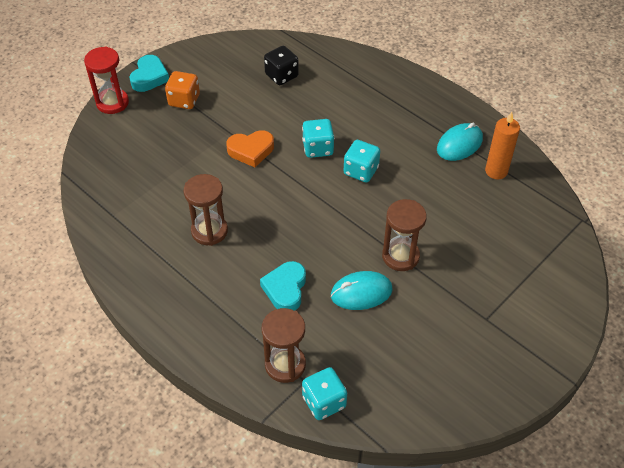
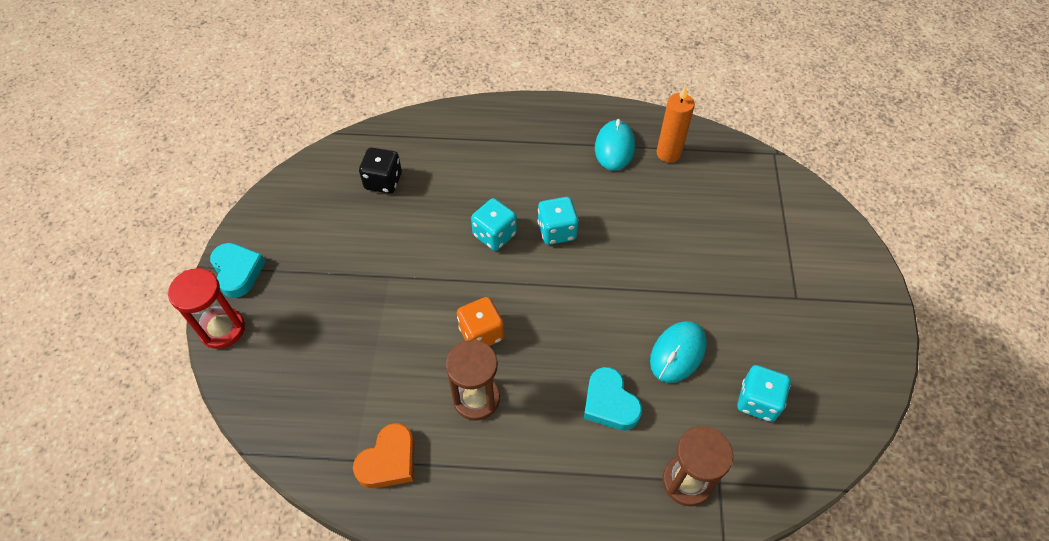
camera: 40 degrees left, 5 degrees up
orange dice [165,71,200,109] -> orange dice moved to [457,297,504,346]
orange heart [226,130,274,167] -> orange heart moved to [353,423,415,489]
turquoise dice [302,367,347,420] -> turquoise dice moved to [737,365,791,422]
brown hourglass [382,199,427,271] -> none

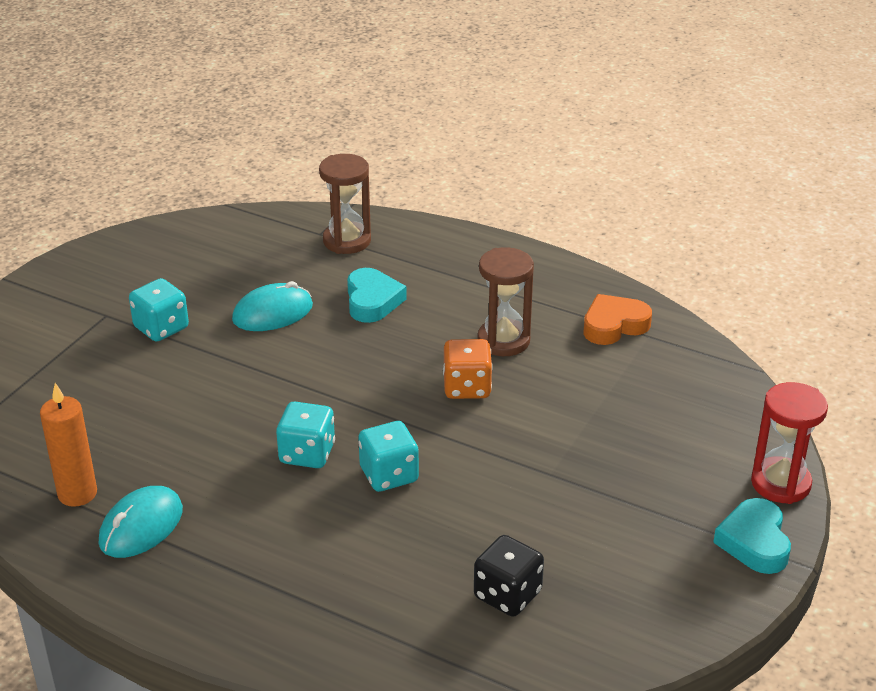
camera: 155 degrees left, 20 degrees down
turquoise dice [737,365,791,422] -> turquoise dice moved to [129,278,189,342]

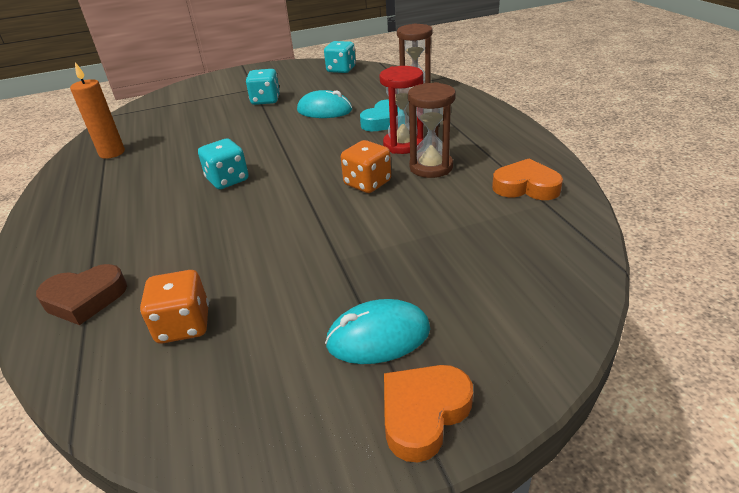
camera: 45 degrees right, 0 degrees up
turquoise mouse [99,486,183,558] -> turquoise mouse moved to [325,299,430,364]
turquoise dice [358,421,419,492] -> turquoise dice moved to [324,41,356,73]
black dice [474,535,544,617] -> orange dice [140,270,209,344]
turquoise heart [713,498,791,574] -> orange heart [384,365,473,463]
red hourglass [751,382,828,504] -> red hourglass moved to [379,66,423,154]
none -> brown heart [36,264,127,325]

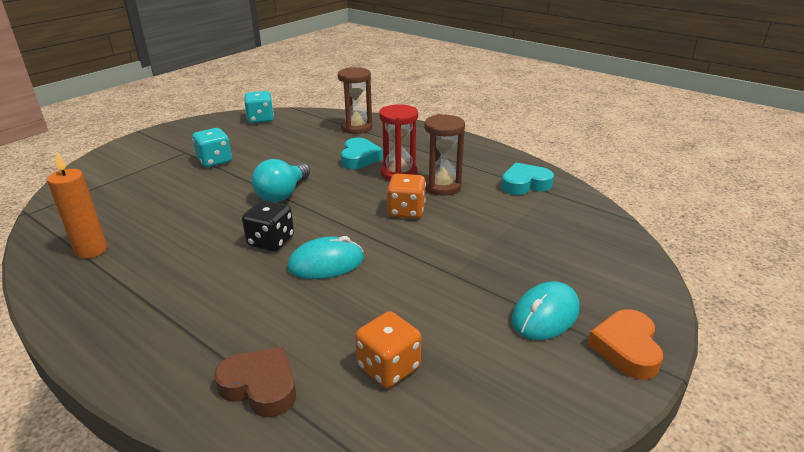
camera: 35 degrees left, 5 degrees down
brown heart [36,264,127,325] -> brown heart turned 105 degrees counterclockwise [214,347,296,417]
turquoise dice [198,139,249,189] -> black dice [242,200,294,252]
turquoise mouse [297,90,352,118] -> turquoise mouse moved to [287,236,364,279]
orange heart [492,158,563,200] -> turquoise heart [501,163,554,195]
none -> turquoise light bulb [252,159,310,202]

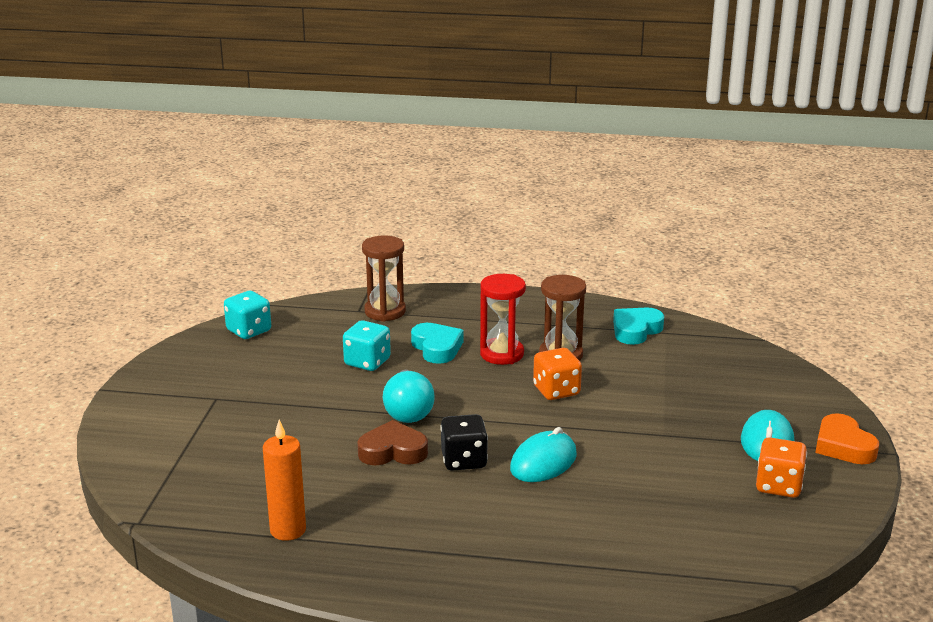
camera: 30 degrees left, 5 degrees down
turquoise dice [192,128,232,167] -> turquoise dice moved to [343,320,391,371]
brown heart [214,347,296,417] -> brown heart moved to [357,420,428,465]
orange dice [355,311,421,388] -> orange dice moved to [756,437,807,498]

